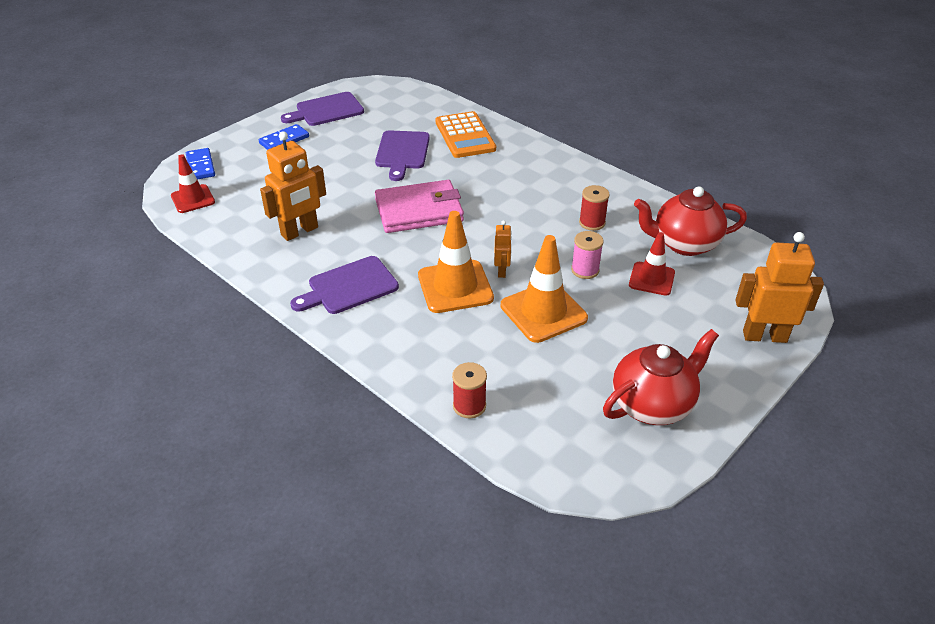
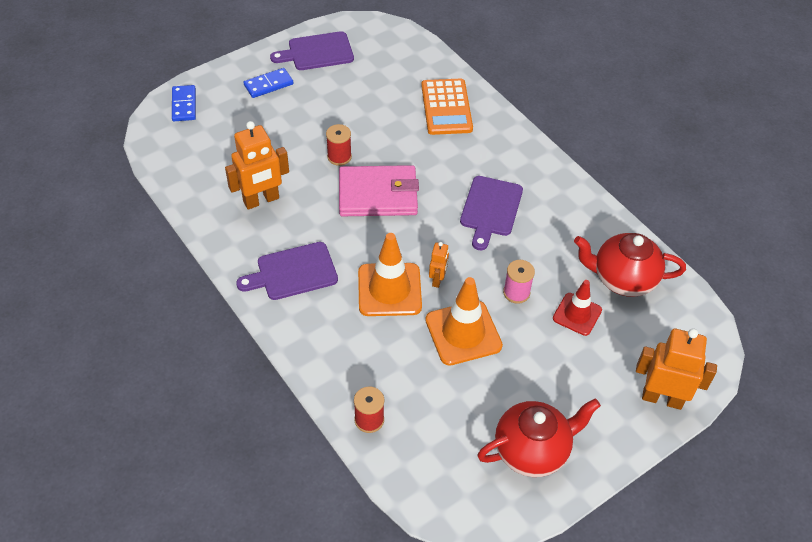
camera: 10 degrees right, 10 degrees up
red traffic cone [171,154,215,213] -> none
purple cutting board [375,130,430,181] -> purple cutting board moved to [460,176,523,250]
red spool [579,185,610,231] -> red spool moved to [326,124,352,166]

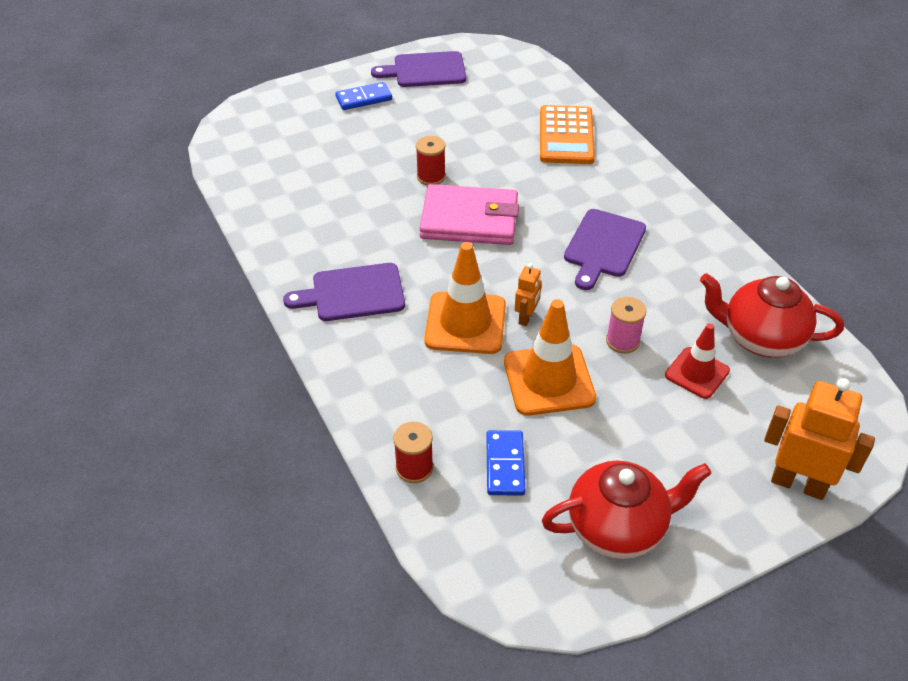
camera: 10 degrees right, 5 degrees down
blue domino [172,85,196,121] -> blue domino moved to [486,430,525,496]
orange robot [225,121,289,210] -> none

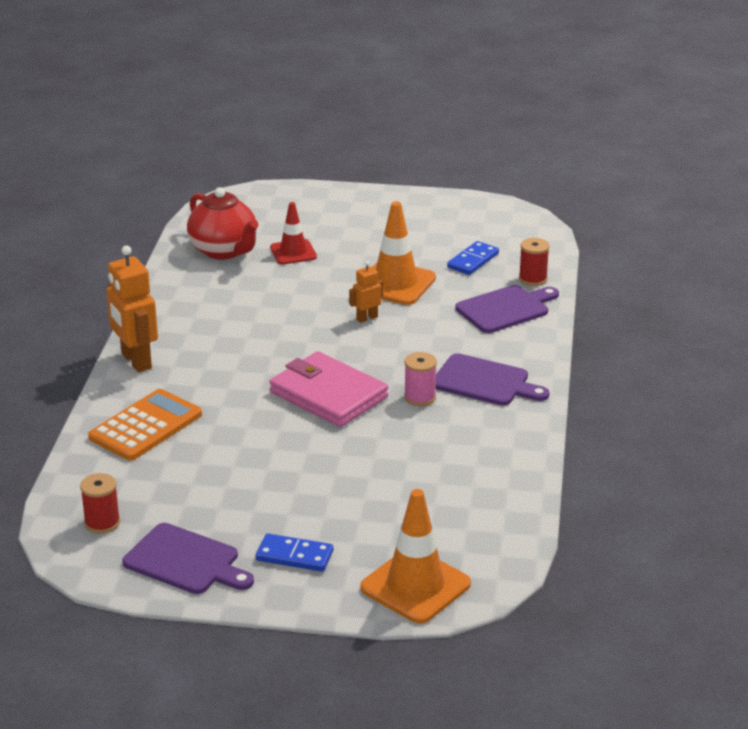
camera: 145 degrees left, 15 degrees down
red spool [416,136,446,186] -> red spool moved to [80,473,120,534]
orange traffic cone [424,242,506,354] -> orange traffic cone moved to [360,489,471,623]
red teapot [542,461,712,559] -> none
purple cutting board [564,209,646,290] -> purple cutting board moved to [456,285,559,333]
pink spool [606,297,646,353] -> pink spool moved to [404,352,437,406]
orange robot [764,378,875,500] -> orange robot moved to [107,245,158,372]

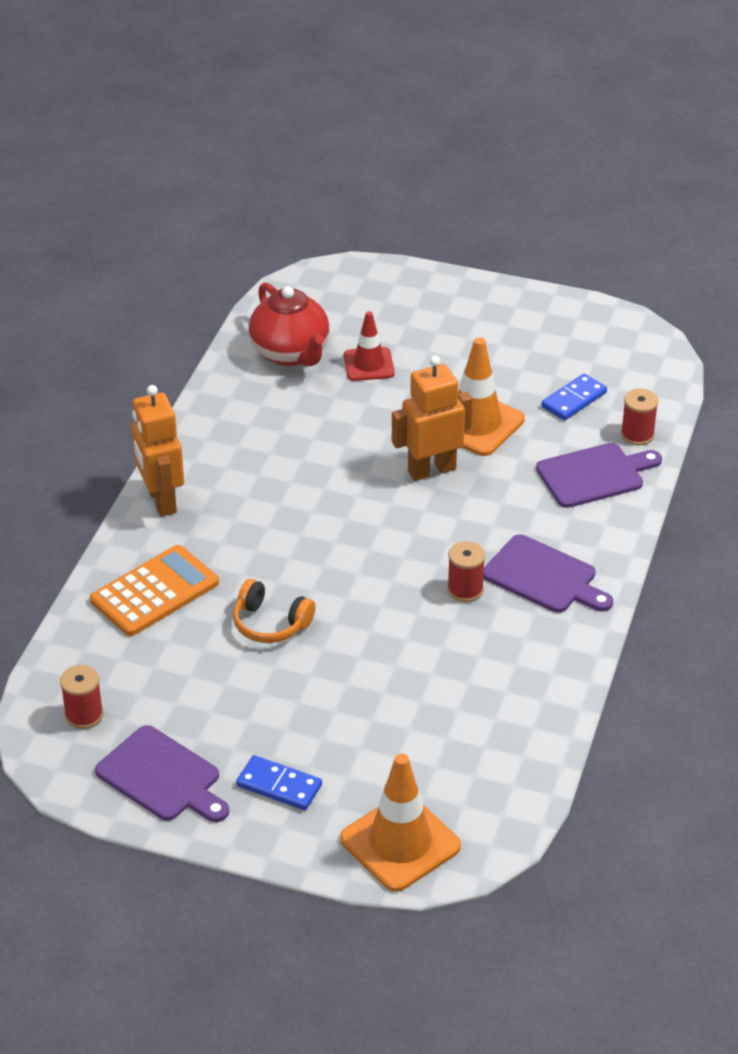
camera: 10 degrees right, 10 degrees up
pink wallet [269,351,388,427] -> none
orange robot [349,261,383,323] -> orange robot [392,355,472,481], size x1.91
pink spool [404,352,437,406] -> red spool [447,541,485,602]
none -> orange headphones [233,579,316,643]

